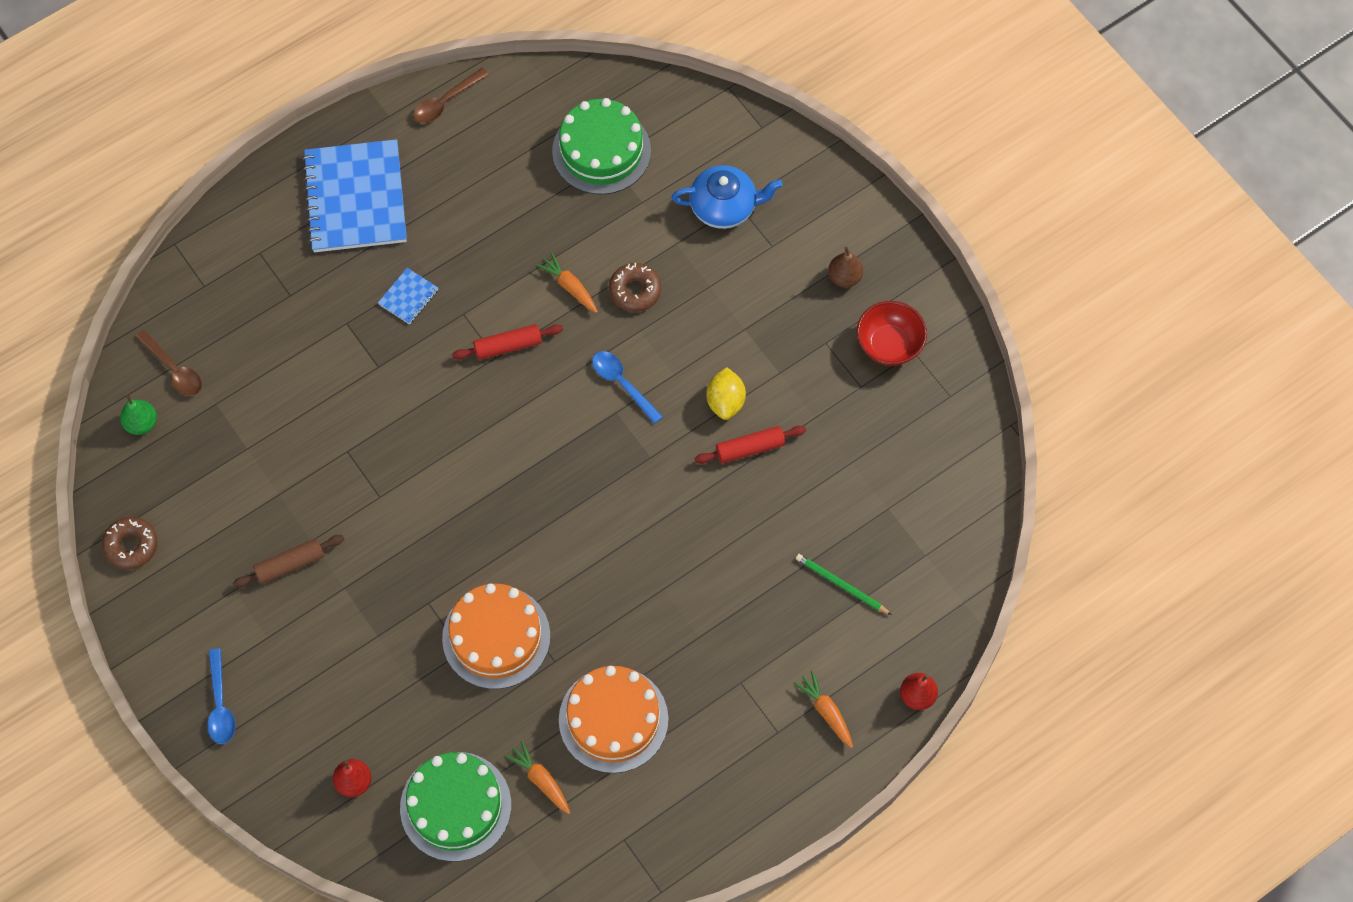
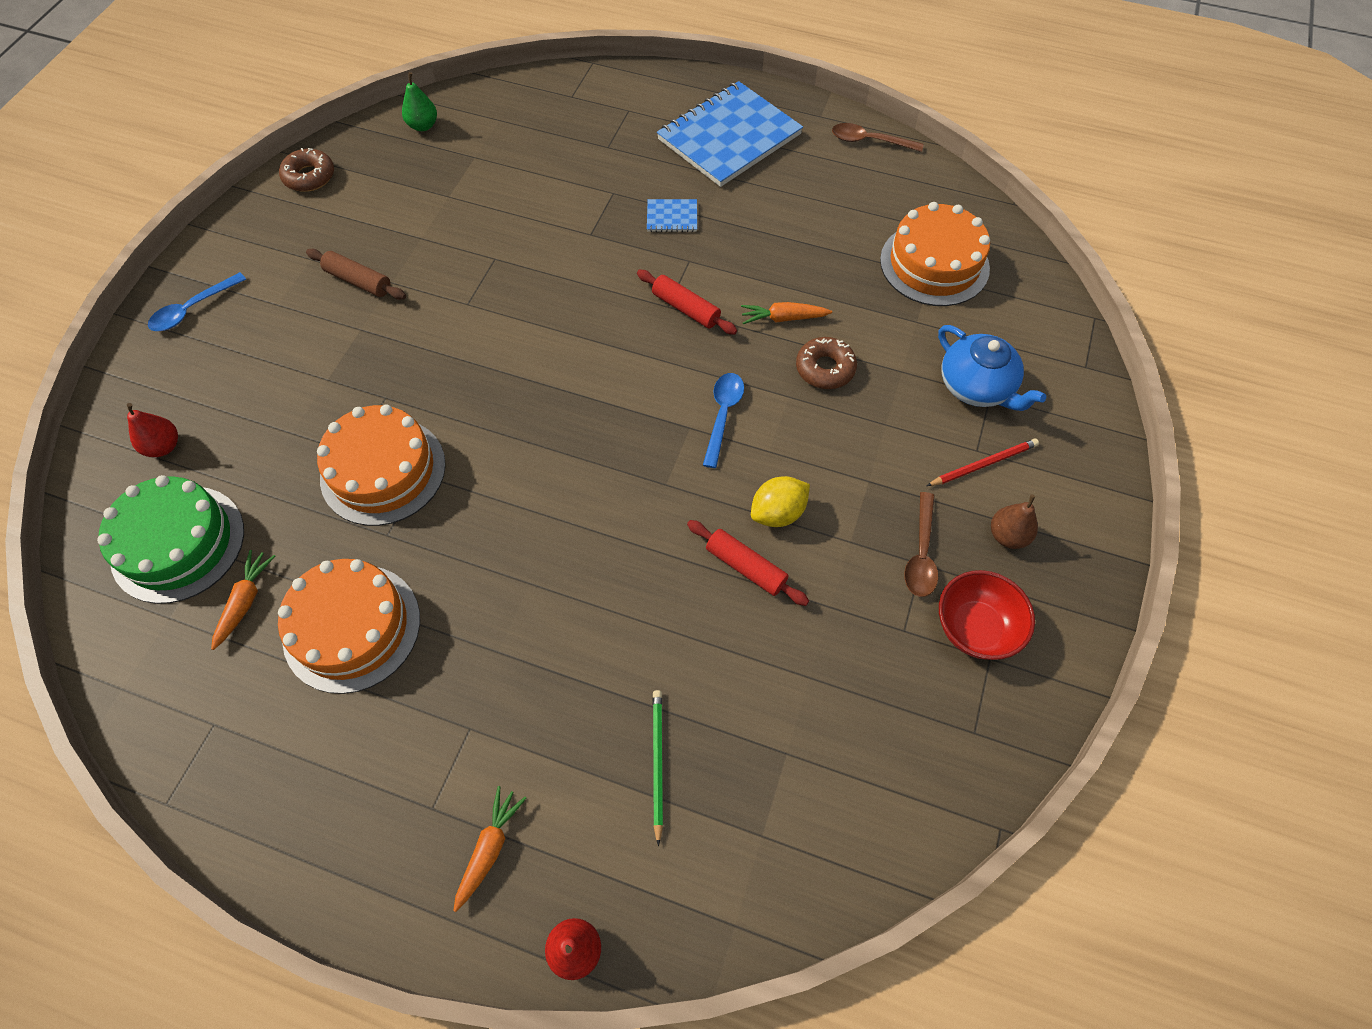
camera: 55 degrees right, 5 degrees down
brown spoon [135,329,202,396] -> brown spoon moved to [904,492,938,597]
orange carrot [536,252,598,313] -> orange carrot turned 105 degrees counterclockwise [741,302,832,324]
green cake [552,98,651,195] -> orange cake [880,202,990,306]
none -> red pencil [927,438,1039,486]

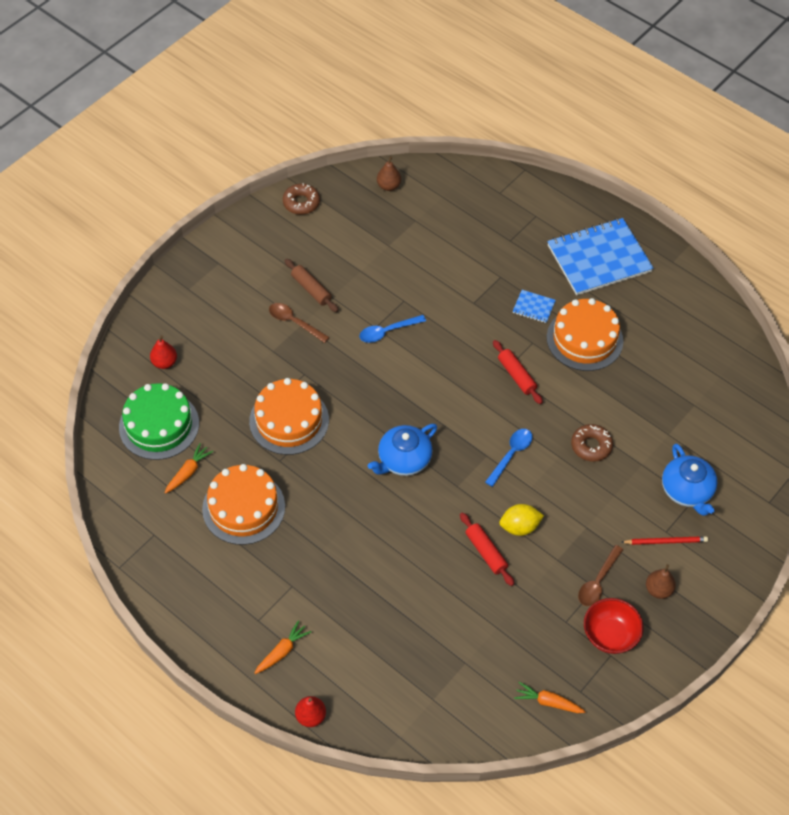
camera: 20 degrees right, 5 degrees down
blue spoon [148,272,246,331] -> blue spoon moved to [359,315,426,343]
green pear [402,72,437,131] -> brown pear [377,156,401,191]
green pencil [653,690,663,846] -> none
orange carrot [741,302,832,324] -> orange carrot moved to [514,682,586,713]
brown spoon [832,123,923,152] -> brown spoon moved to [269,303,330,343]
orange cake [880,202,990,306] -> orange cake moved to [547,298,623,371]
none -> blue teapot [368,424,437,476]

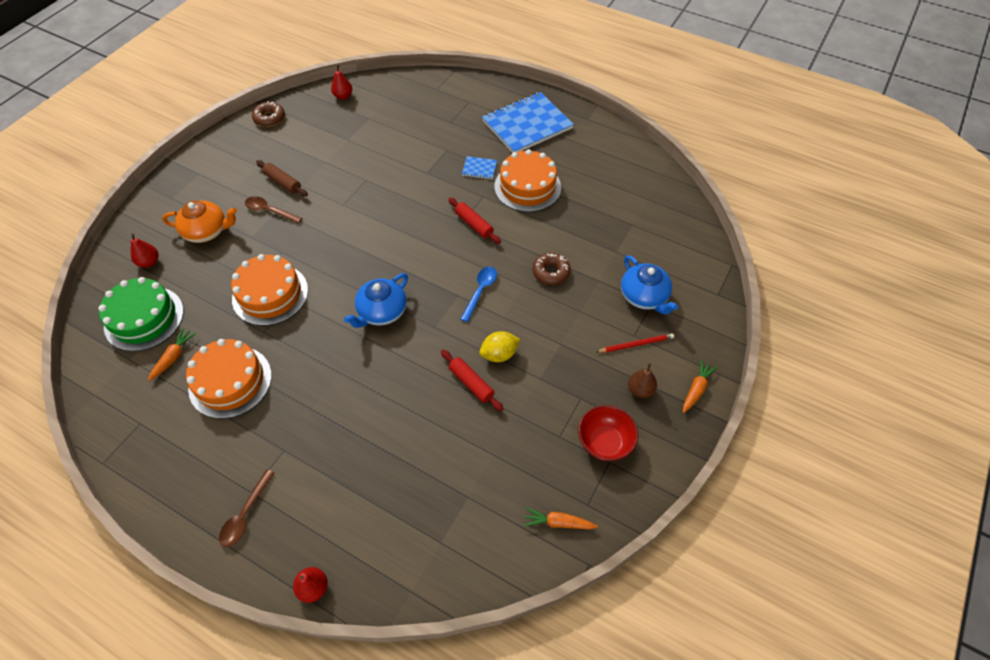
camera: 10 degrees left, 0 degrees up
orange carrot [255,620,311,674] -> orange carrot moved to [683,359,717,413]
blue spoon [359,315,426,343] -> none
brown pear [377,156,401,191] -> red pear [331,65,352,100]
brown spoon [578,545,623,606] -> brown spoon moved to [219,469,275,547]
none -> orange teapot [162,201,237,243]

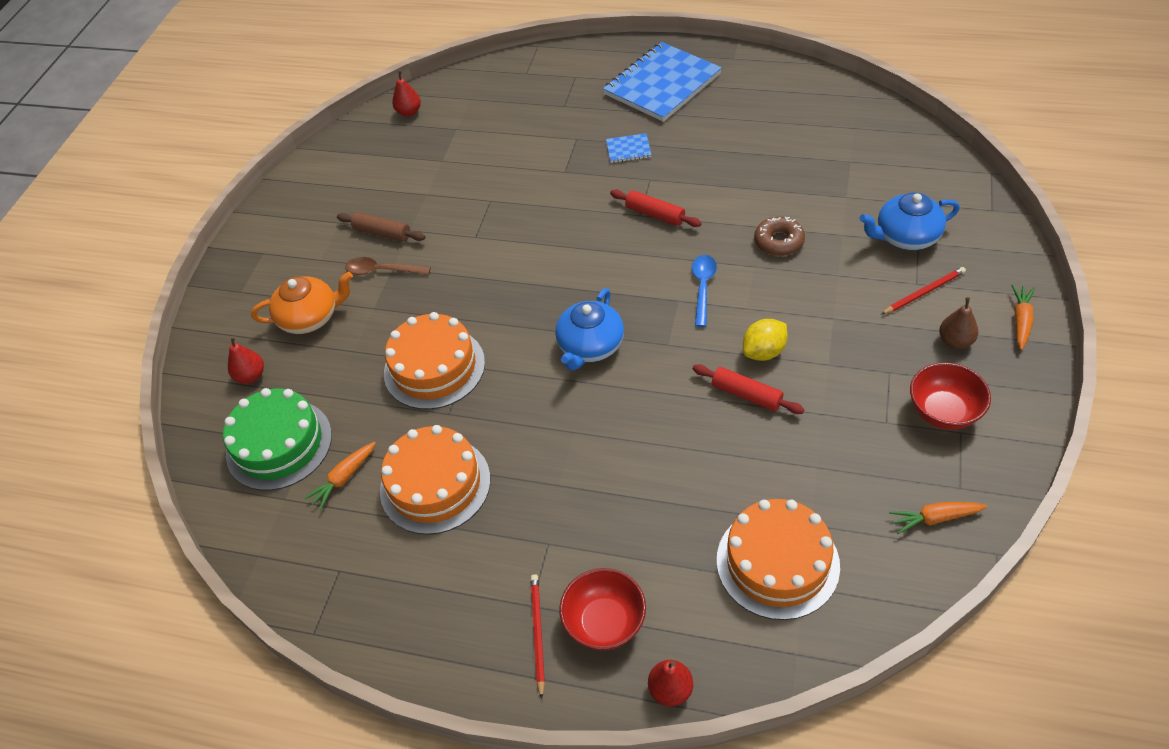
camera: 10 degrees left, 5 degrees down
orange carrot [148,328,196,381] -> orange carrot turned 150 degrees counterclockwise [304,442,376,510]
brown spoon [219,469,275,547] -> red pencil [530,574,545,699]
brown donut [252,101,285,127] -> none
orange cake [494,149,561,212] -> orange cake moved to [717,499,840,620]
blue teapot [621,255,678,315] -> blue teapot turned 120 degrees clockwise [859,192,960,250]
none -> red bowl [559,568,646,650]

